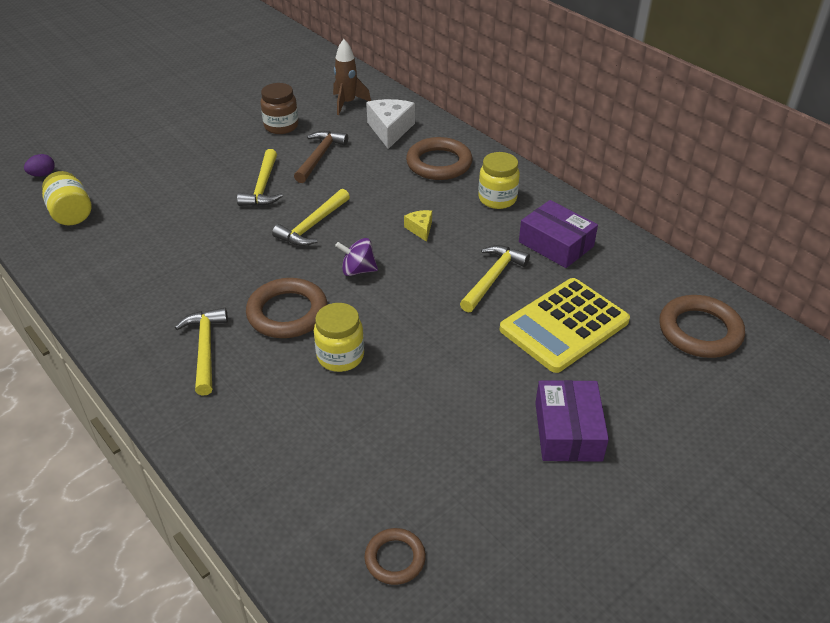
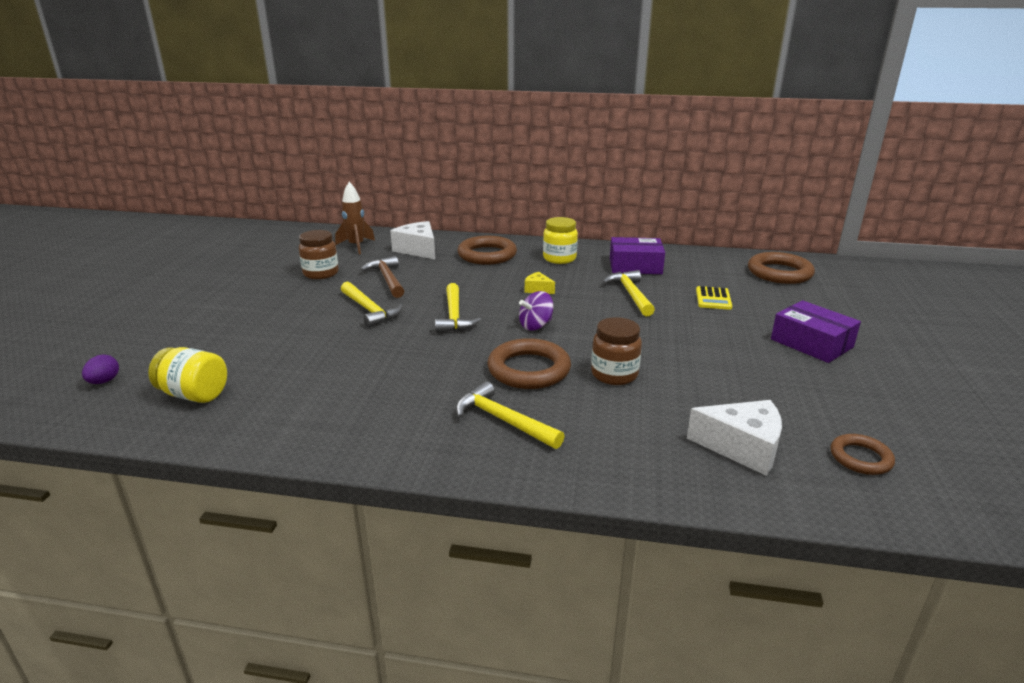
camera: 40 degrees left, 15 degrees down
yellow jar [314,303,364,372] -> brown jar [591,317,642,385]
yellow calculator [500,278,630,373] -> yellow calculator [696,286,732,310], size x0.48
none -> white cheese [687,400,782,476]

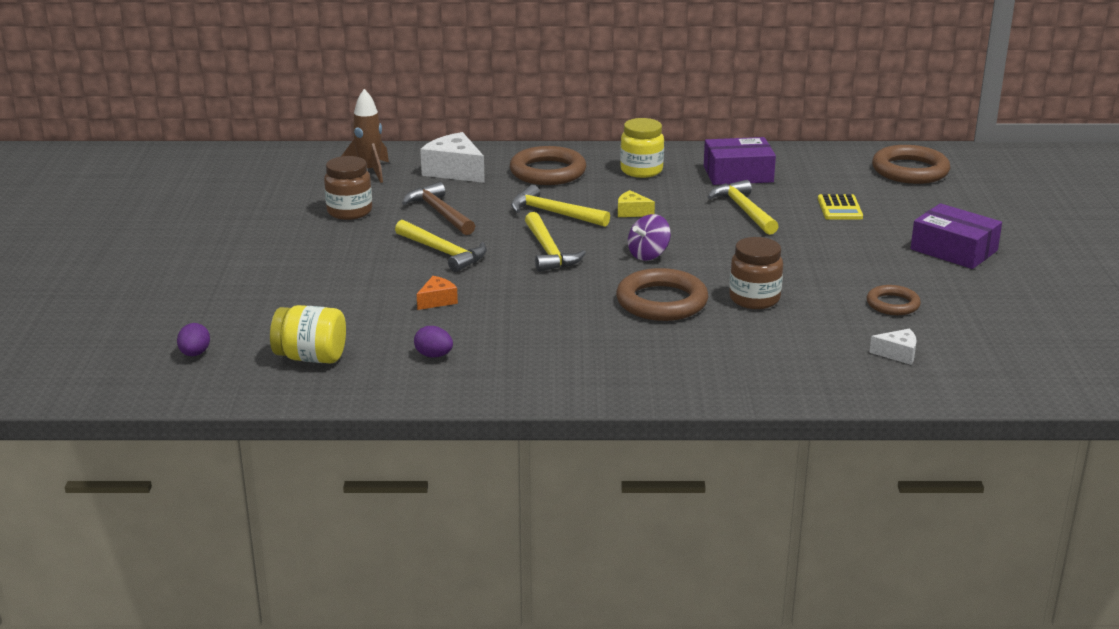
camera: 10 degrees left, 0 degrees up
yellow hammer [456,381,565,449] -> yellow hammer moved to [511,185,610,227]
white cheese [687,400,782,476] -> white cheese [869,329,917,365], size x0.53
brown ring [830,434,895,475] -> brown ring moved to [867,285,921,315]
none -> purple egg [414,326,453,357]
none -> orange cheese [417,276,458,310]

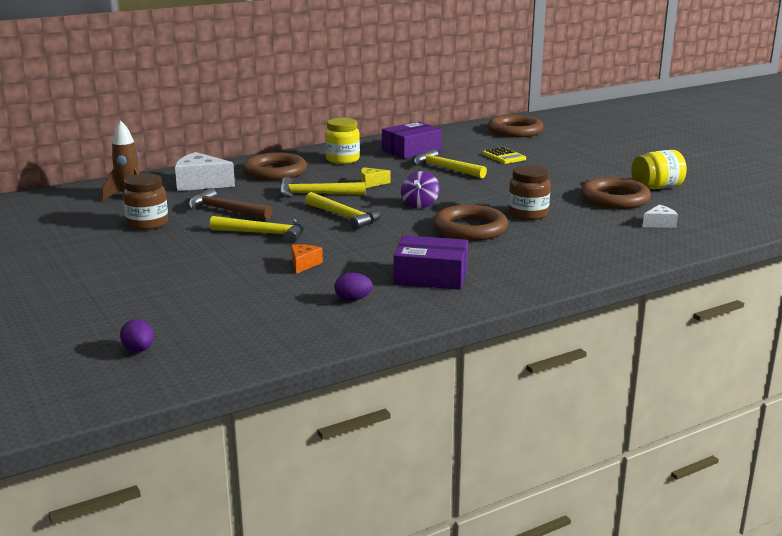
camera: 30 degrees left, 5 degrees down
yellow jar [270,305,346,363] -> yellow jar moved to [631,150,687,189]
brown ring [867,285,921,315] -> brown ring [581,177,651,209], size x1.74
purple box [911,203,1002,269] -> purple box moved to [394,235,468,290]

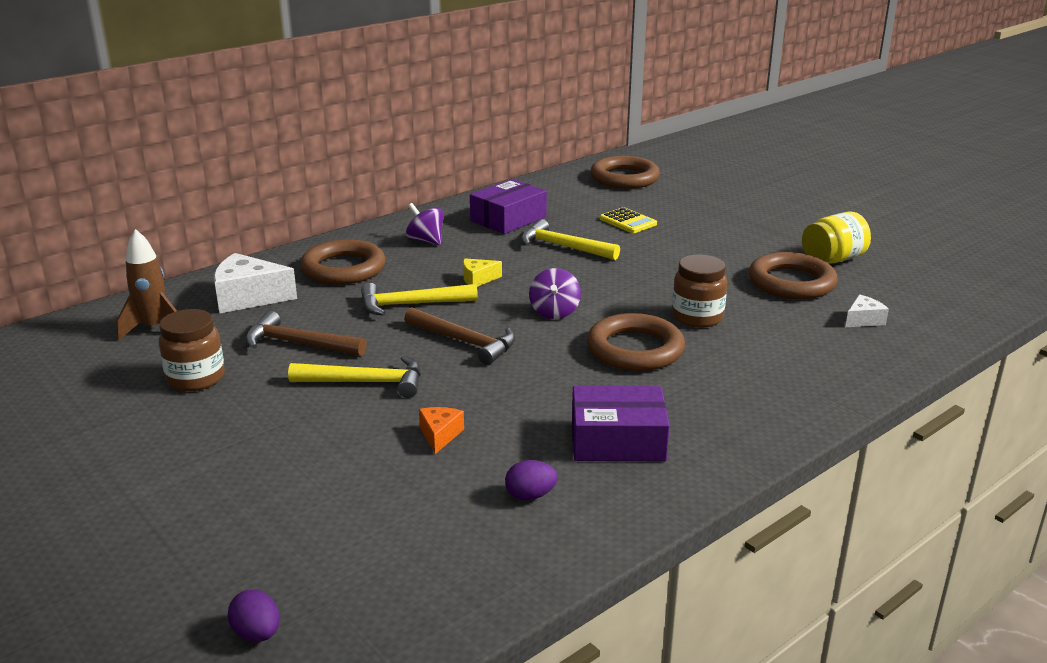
camera: 10 degrees left, 5 degrees up
yellow hammer [305,192,382,230] -> brown hammer [404,307,516,365]
yellow jar [325,118,360,164] -> purple spinning top [406,203,444,245]

